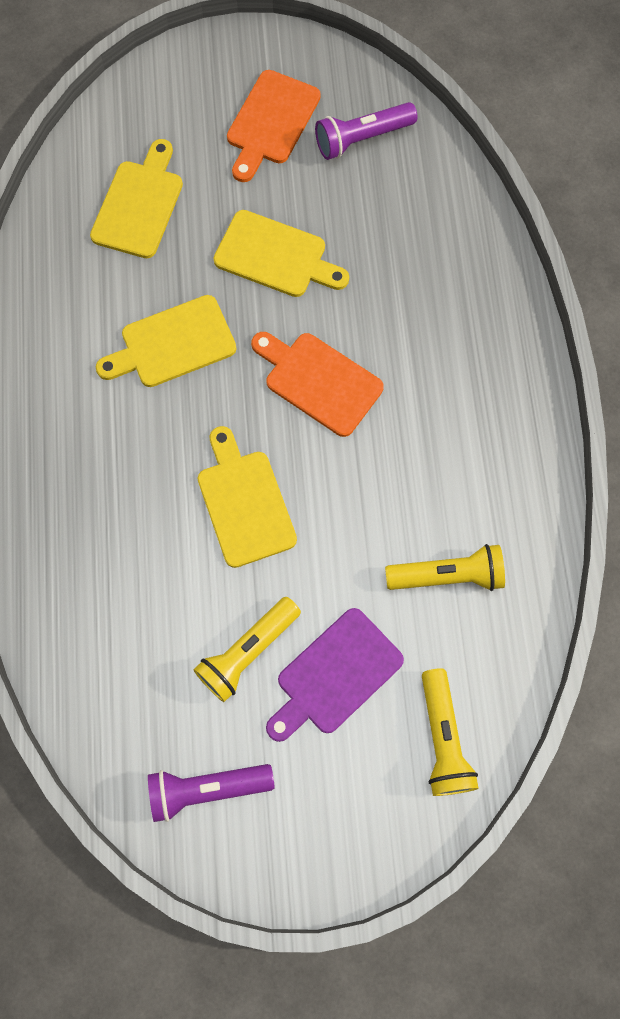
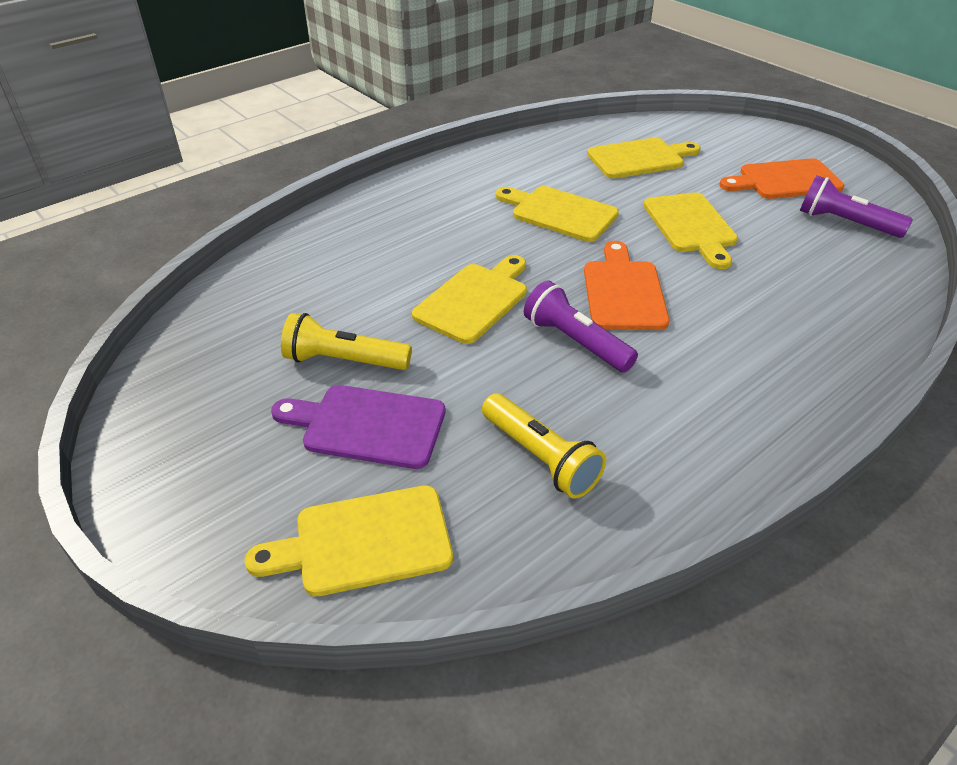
camera: 55 degrees right, 30 degrees down
purple flashlight [148,764,275,822] -> purple flashlight moved to [524,280,638,373]
yellow flashlight [422,668,479,796] -> yellow cutting board [244,485,453,596]

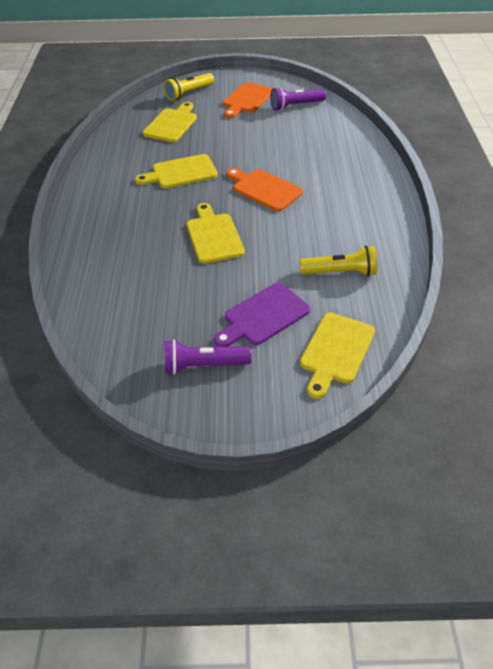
camera: 50 degrees left, 5 degrees up
yellow flashlight [281,313,412,370] -> yellow flashlight moved to [164,73,214,101]
purple flashlight [524,280,638,373] -> purple flashlight moved to [165,340,251,375]
yellow cutting board [644,192,738,269] -> none

